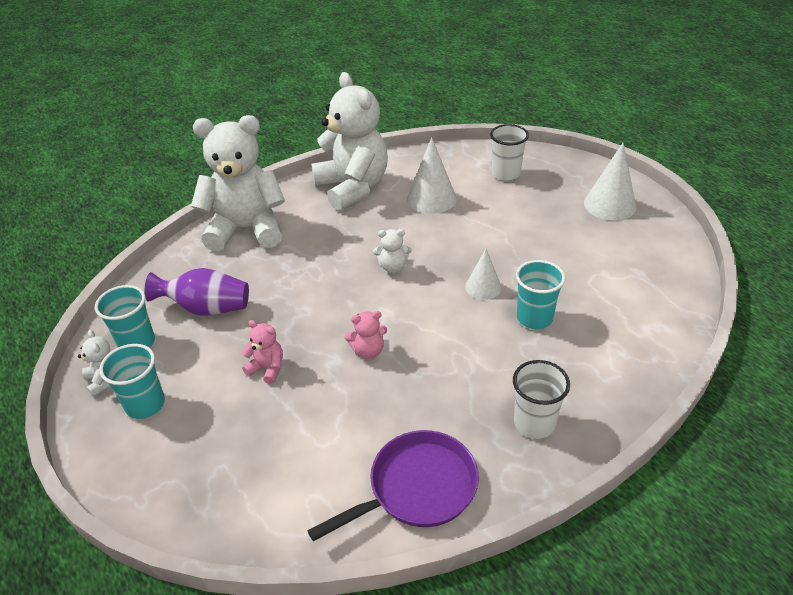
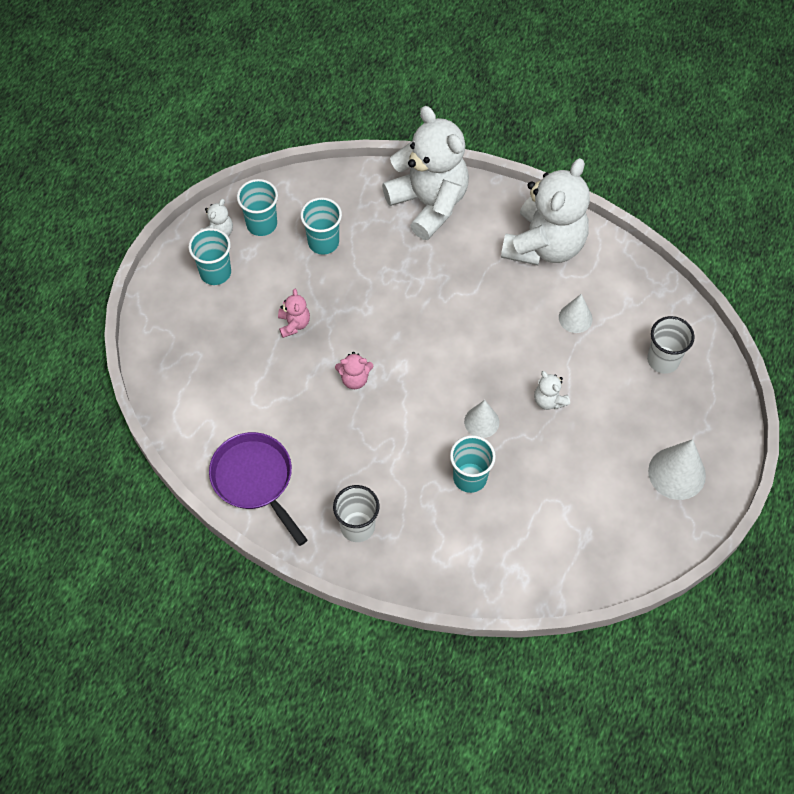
camera: 55 degrees right, 20 degrees up
purple vase [145,268,249,315] -> turquoise cup [300,197,342,255]
purple pan [307,430,479,541] -> purple pan turned 150 degrees counterclockwise [209,432,307,546]
pink teddy bear [344,311,387,359] -> pink teddy bear turned 45 degrees counterclockwise [335,352,373,389]
white teddy bear [373,229,412,273] -> white teddy bear moved to [534,371,570,410]
white cone [407,137,457,214] -> white cone [559,294,593,333], size x0.63

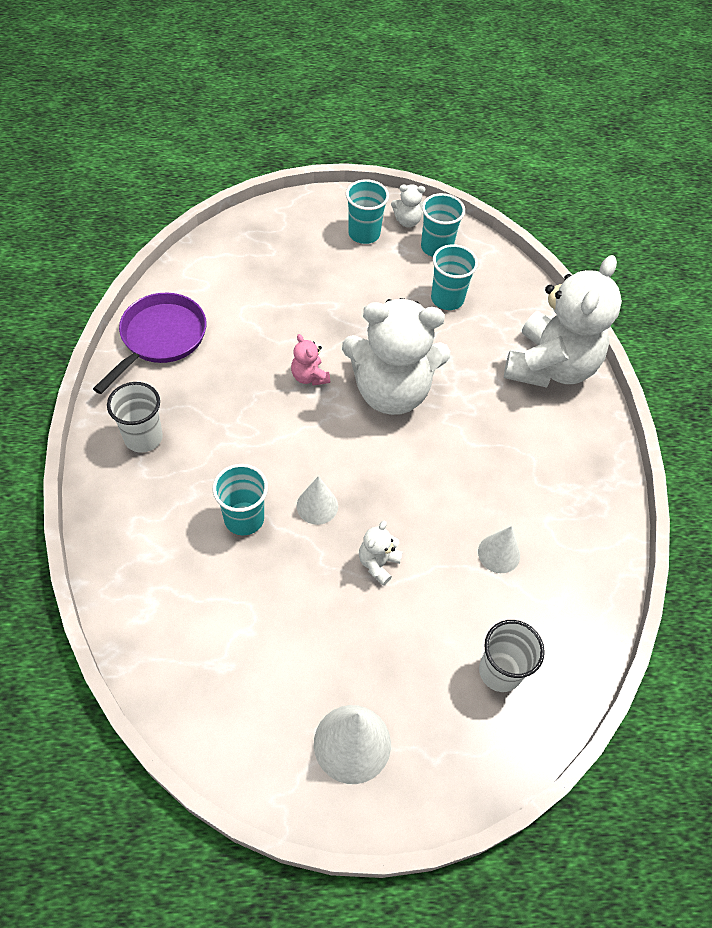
camera: 60 degrees right, 5 degrees down
pink teddy bear [278,289,310,338] -> none
white teddy bear [501,158,590,265] -> white teddy bear moved to [342,298,450,415]

